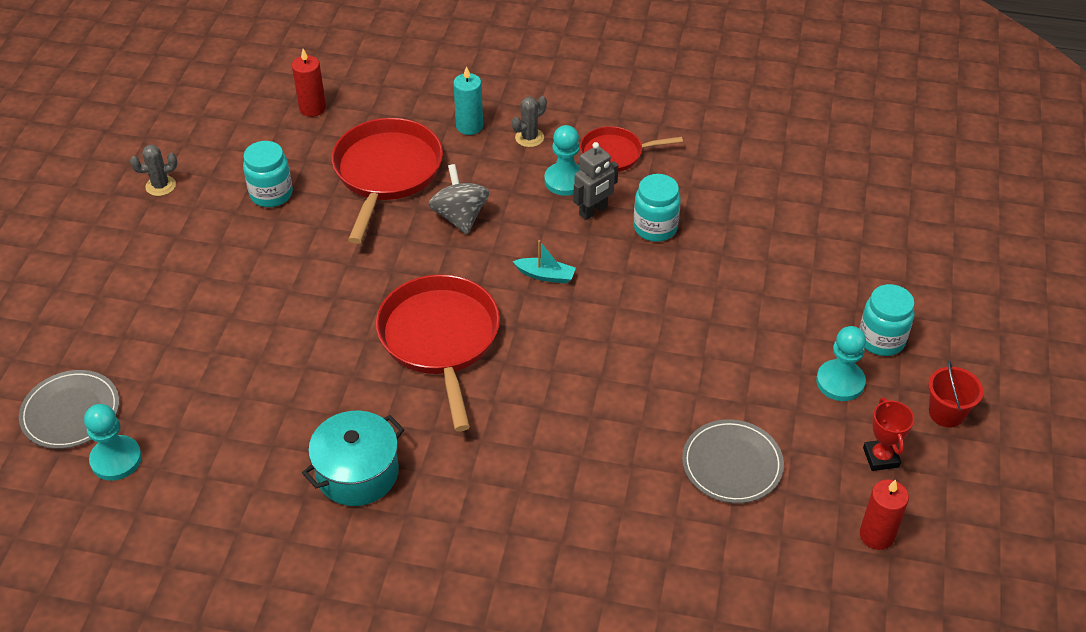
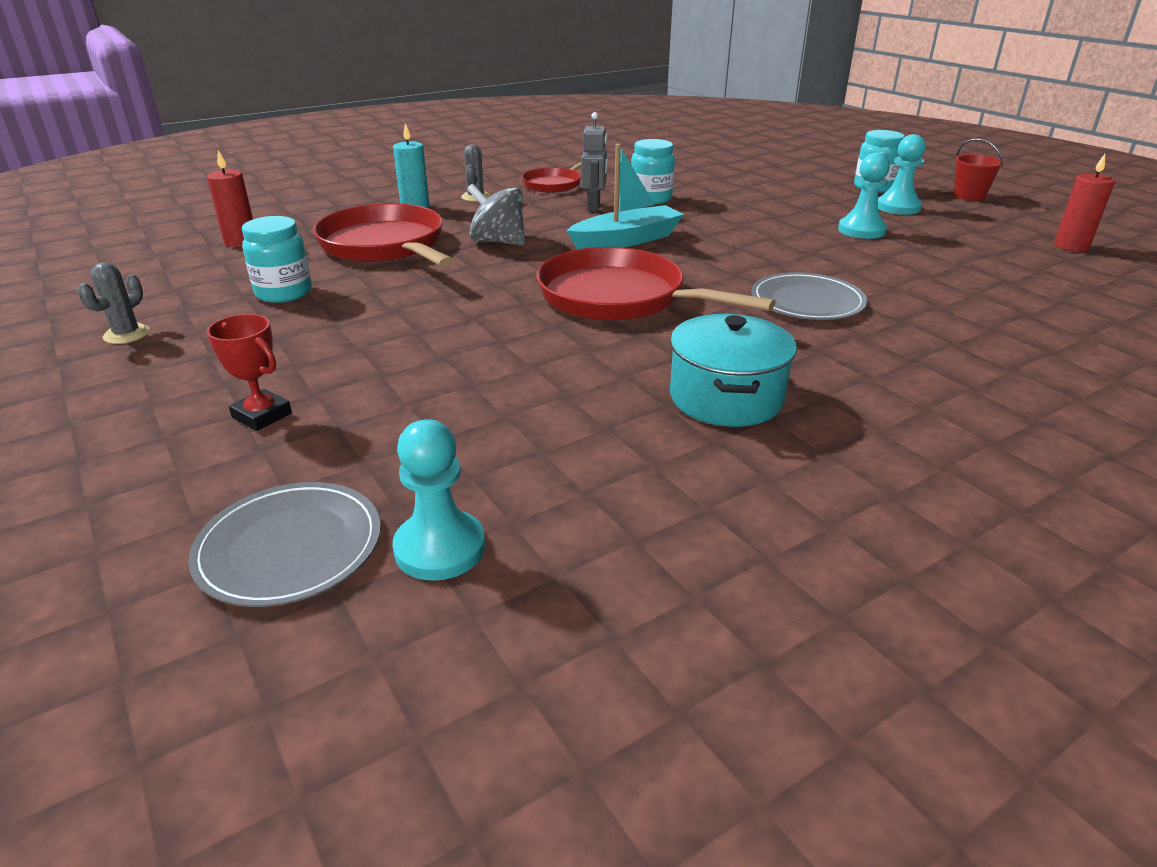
camera: 45 degrees left, 15 degrees down
turquoise boat [513,240,576,284] -> turquoise boat [567,144,684,249], size x1.88
turquoise pawn [544,125,581,196] -> turquoise pawn moved to [838,153,890,239]
grey plate [682,419,784,503] -> grey plate moved to [751,272,867,320]
red trophy [863,397,914,471] -> red trophy moved to [207,314,292,431]

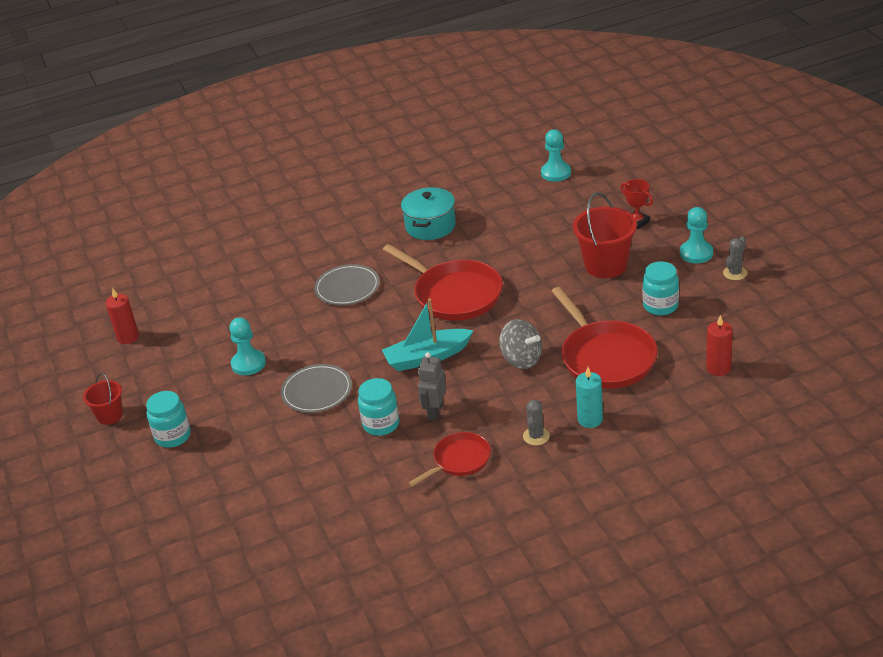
camera: 165 degrees left, 5 degrees up
grey plate [188,482,381,607] -> grey plate moved to [281,364,352,413]
turquoise pawn [878,134,926,215] -> turquoise pawn moved to [680,207,713,263]
none -> red bucket [573,192,637,278]

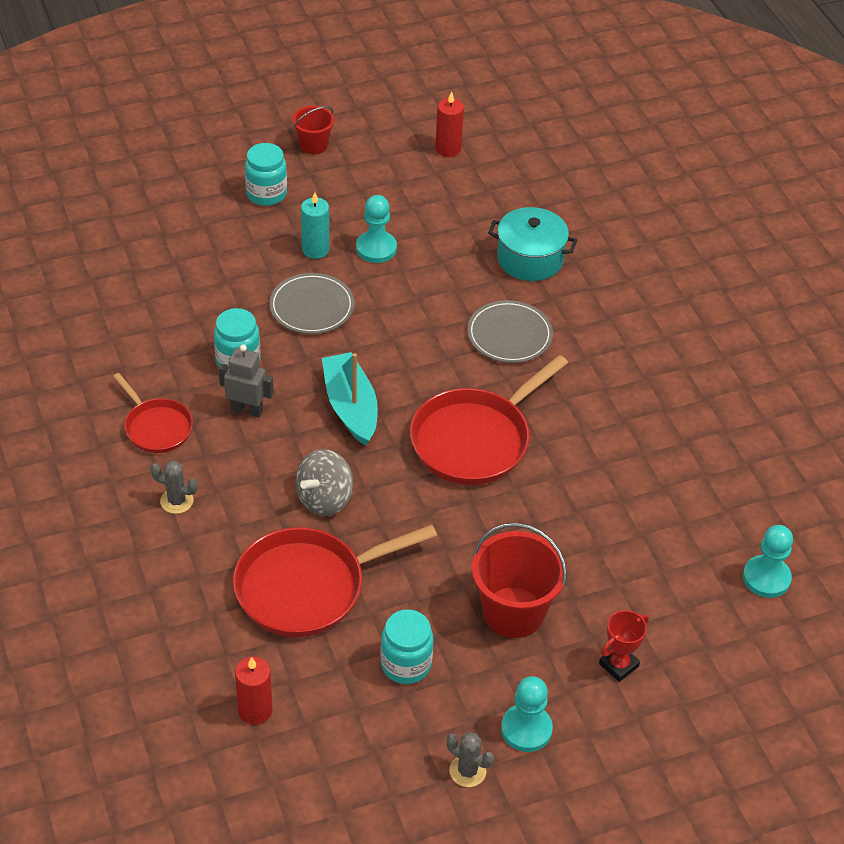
camera: 85 degrees right, 10 degrees up
turquoise pot [401,187,456,240] -> turquoise pot moved to [488,207,577,281]
turquoise candle [576,367,603,428] -> turquoise candle moved to [301,192,329,259]

